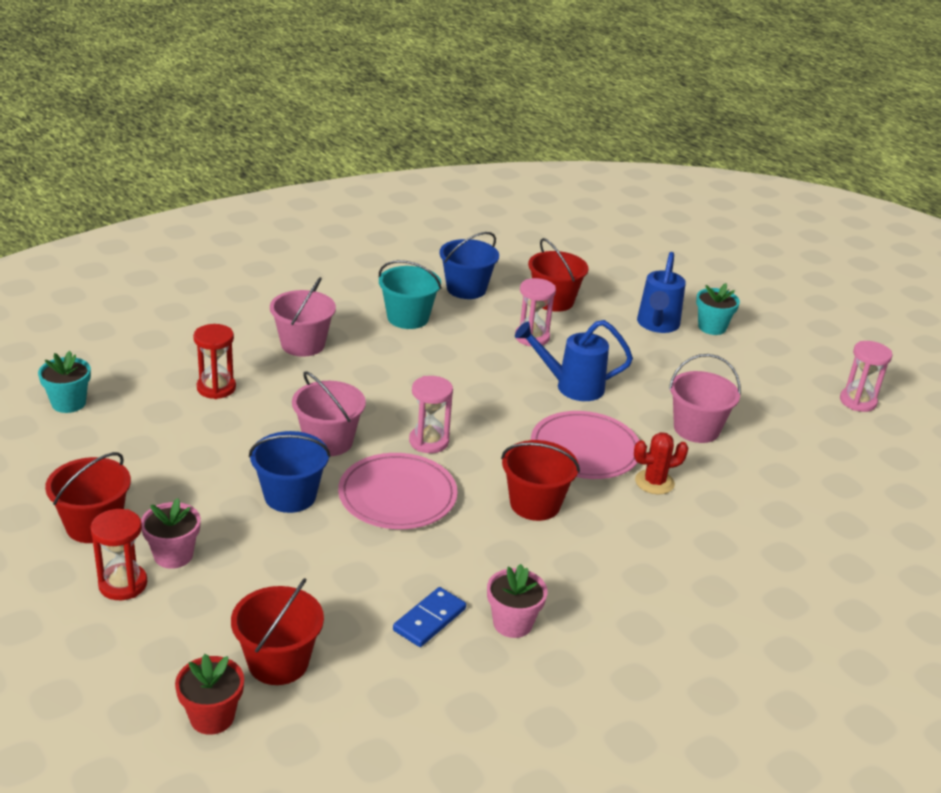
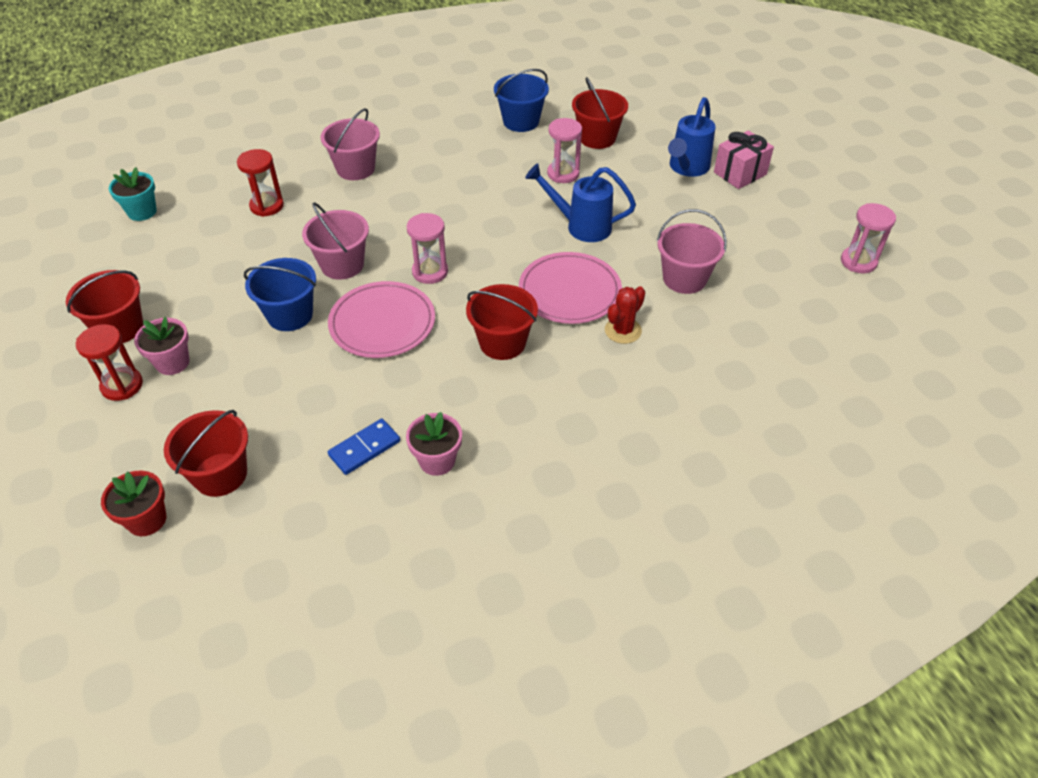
camera: 15 degrees right, 15 degrees up
turquoise bucket [379,260,442,329] -> none
red cactus [634,432,688,494] -> red cactus turned 45 degrees counterclockwise [605,286,645,344]
turquoise flower pot [696,283,740,335] -> pink gift [714,130,774,189]

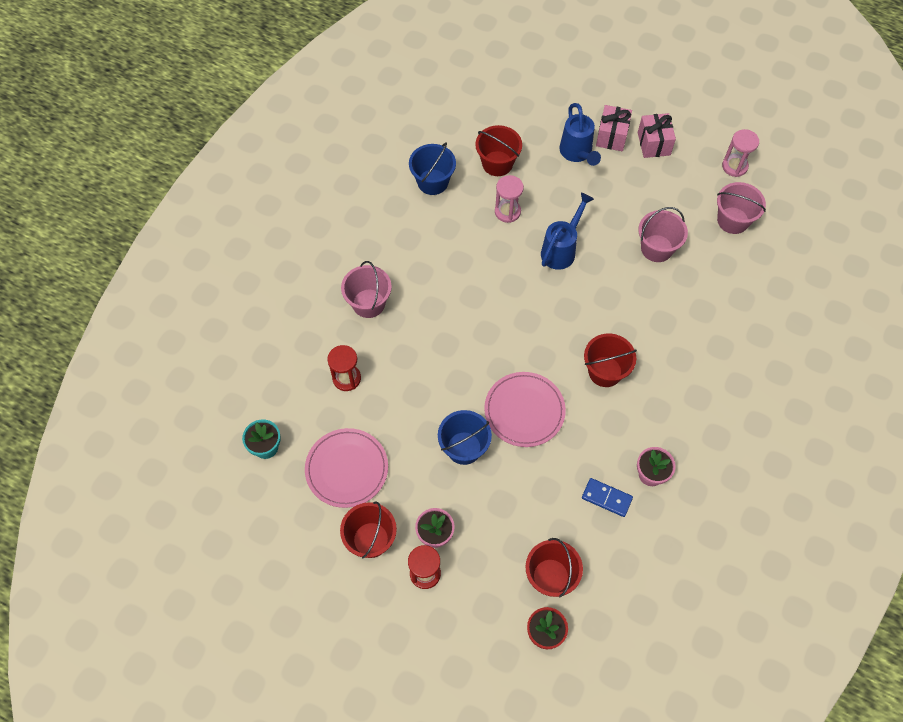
camera: 40 degrees left, 15 degrees up
pink bucket [302,202,369,280] -> pink bucket moved to [717,182,766,234]
blue domino [328,418,400,475] -> blue domino turned 75 degrees counterclockwise [582,478,633,517]
pink hourglass [407,213,448,284] -> none
pink plate [519,252,622,324] -> pink plate moved to [305,428,388,508]
blue watering can [525,163,636,242] -> blue watering can turned 150 degrees clockwise [541,192,594,270]
red cactus [605,286,645,344] -> none
none -> pink gift [638,113,676,158]

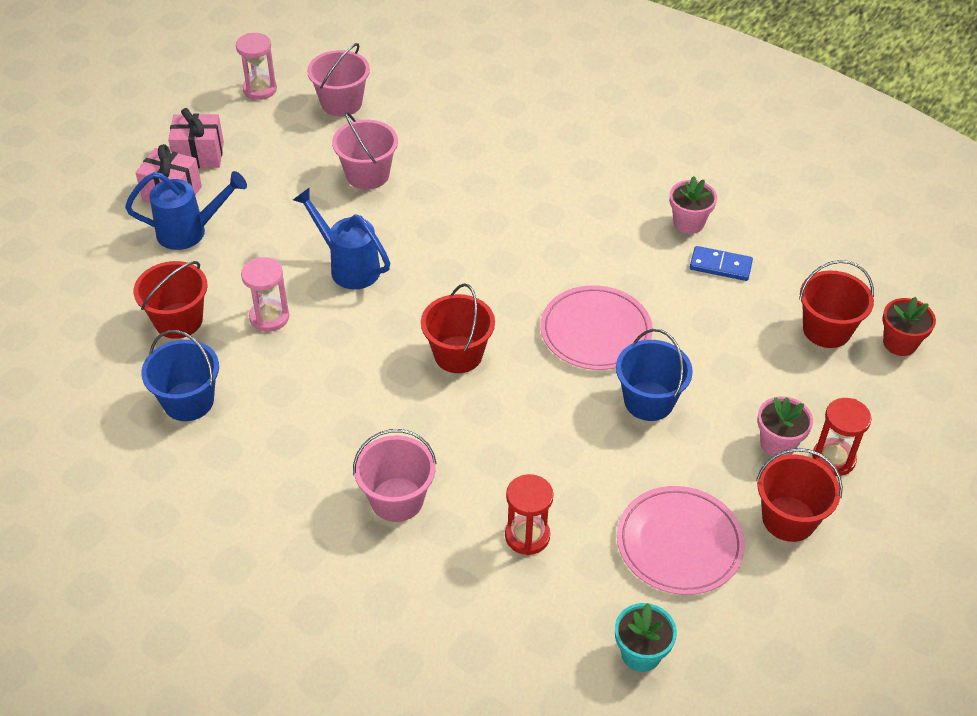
camera: 85 degrees left, 15 degrees down
blue domino [582,478,633,517] -> blue domino turned 75 degrees clockwise [690,246,753,281]
red bucket [584,334,637,387] -> red bucket moved to [421,283,495,373]

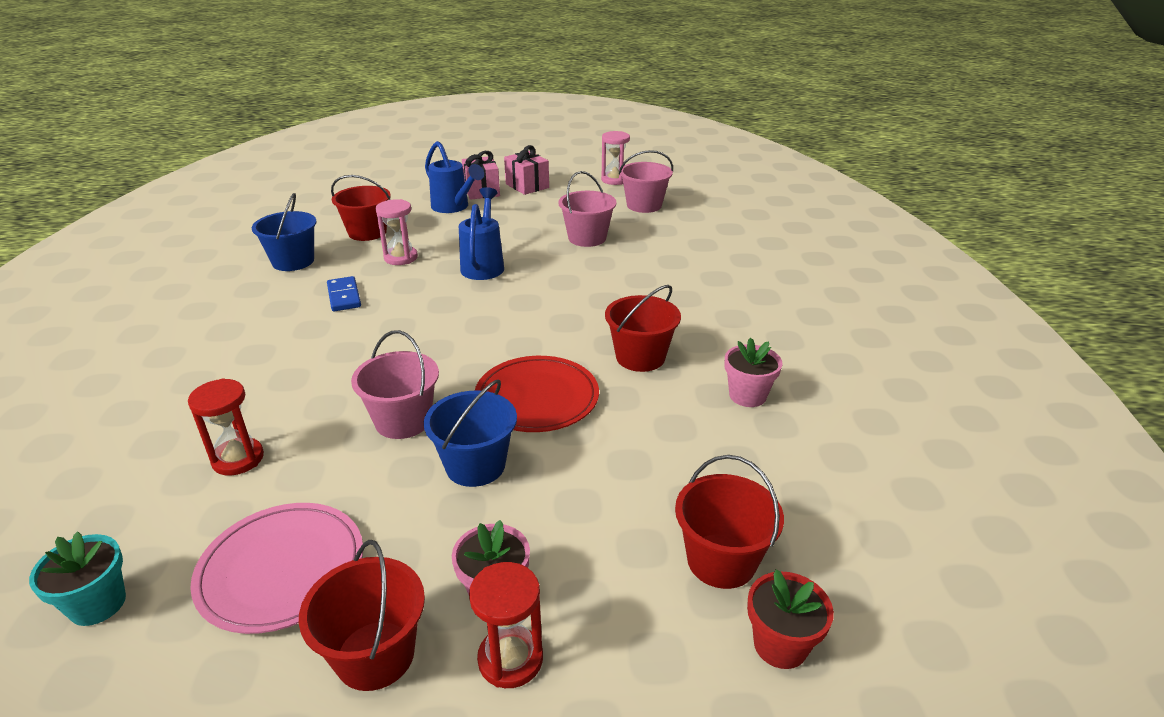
camera: 55 degrees right, 15 degrees down
pink bucket [353,429,437,522] -> pink bucket moved to [351,330,439,439]
red bucket [421,283,495,373] -> red bucket moved to [605,285,681,372]
pink plate [540,285,653,370] -> red plate [475,356,599,432]
blue domino [690,246,753,281] -> blue domino moved to [327,276,361,311]

